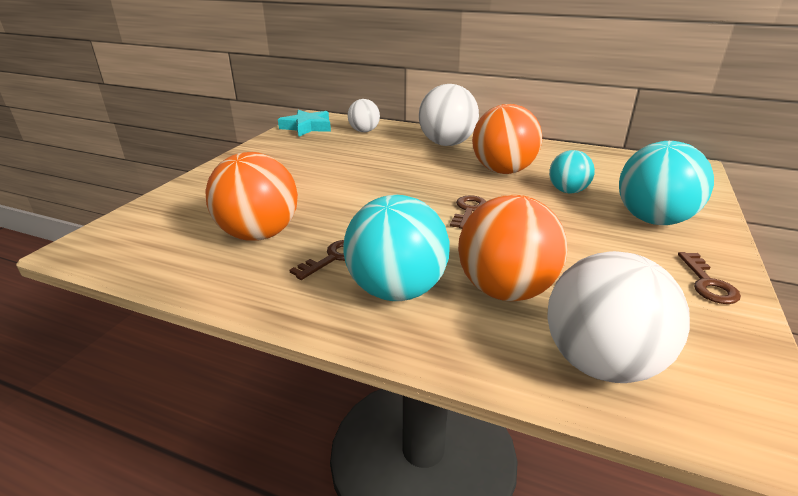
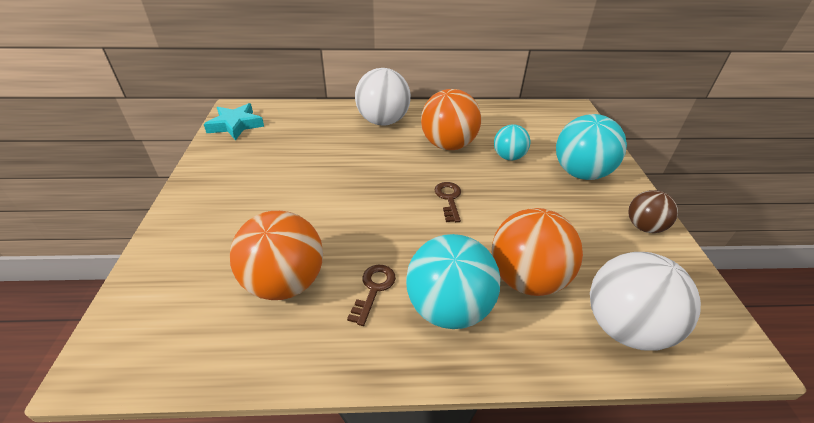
camera: 25 degrees left, 10 degrees up
white ball [348,99,380,132] -> none
brown key [678,252,741,304] -> brown ball [628,190,678,233]

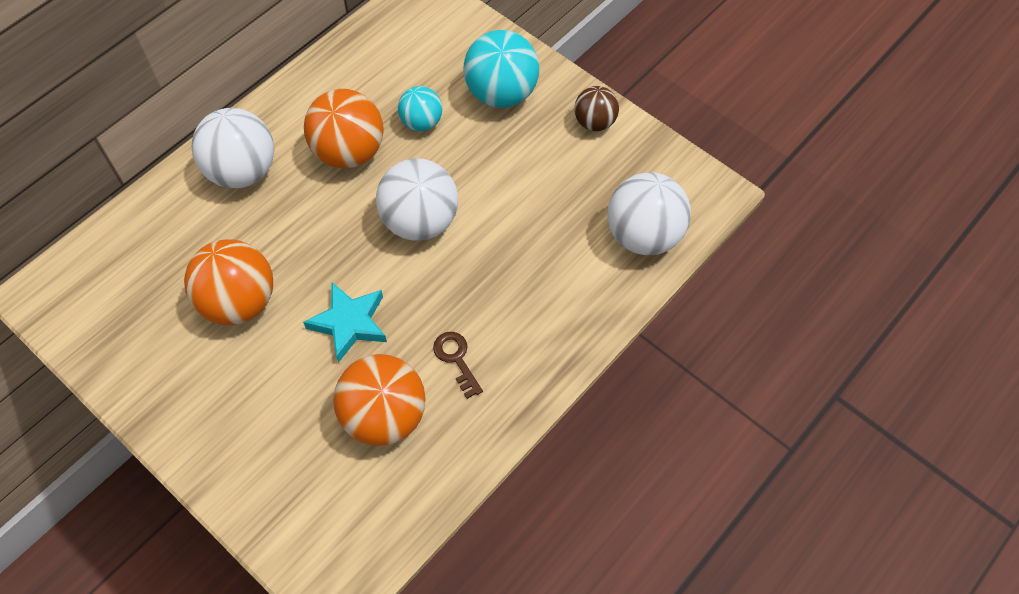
camera: 45 degrees left, 20 degrees up
turquoise star [204,103,264,141] -> turquoise star moved to [303,282,387,363]
turquoise ball [406,234,500,329] -> none
brown key [435,182,461,222] -> white ball [376,158,458,241]
orange ball [492,208,583,296] -> orange ball moved to [184,239,273,325]

